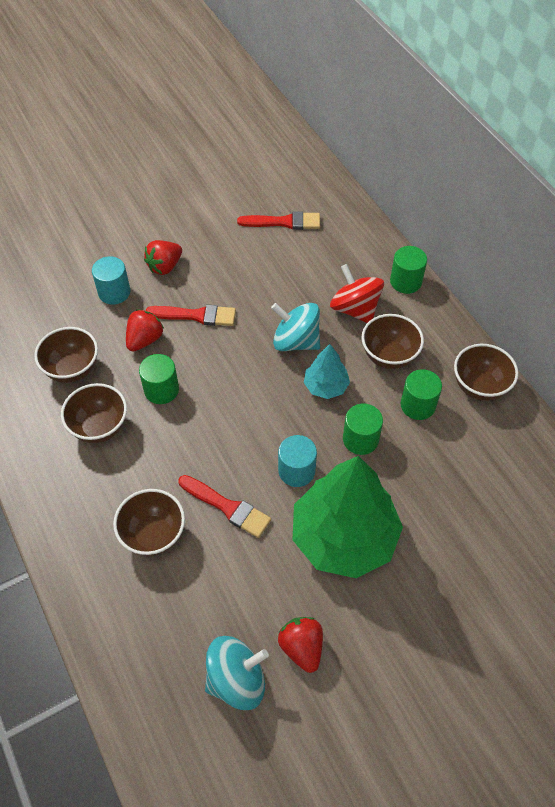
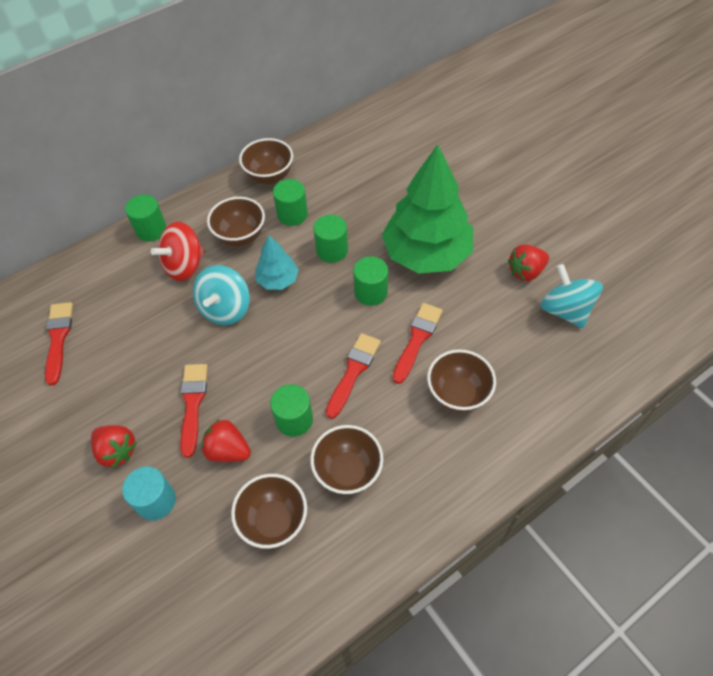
camera: 95 degrees left, 0 degrees up
turquoise cylinder [278,435,317,487] -> green cylinder [353,256,388,306]
none -> red brush [326,333,381,419]

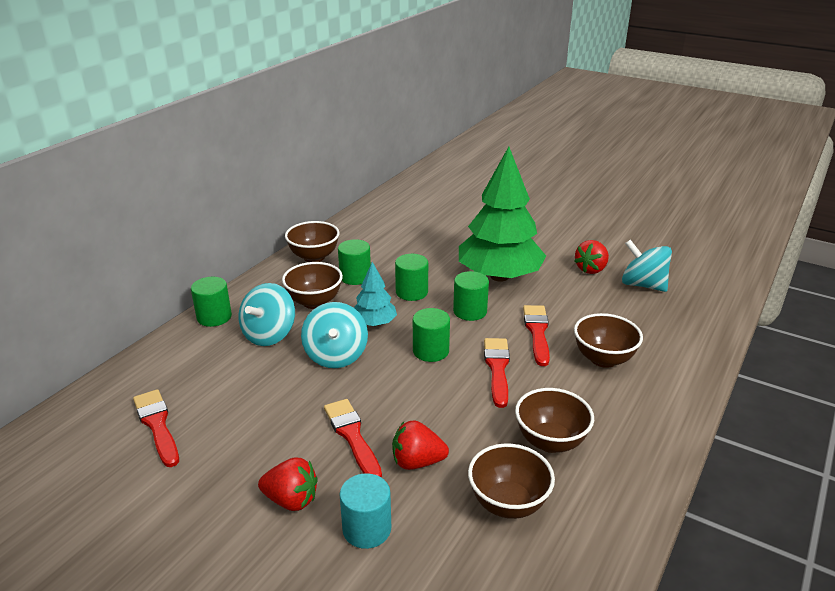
camera: 25 degrees left, 25 degrees down
red spinning top [151,222,205,281] -> turquoise spinning top [239,283,295,346]
green cylinder [270,384,313,437] -> green cylinder moved to [413,308,450,362]

